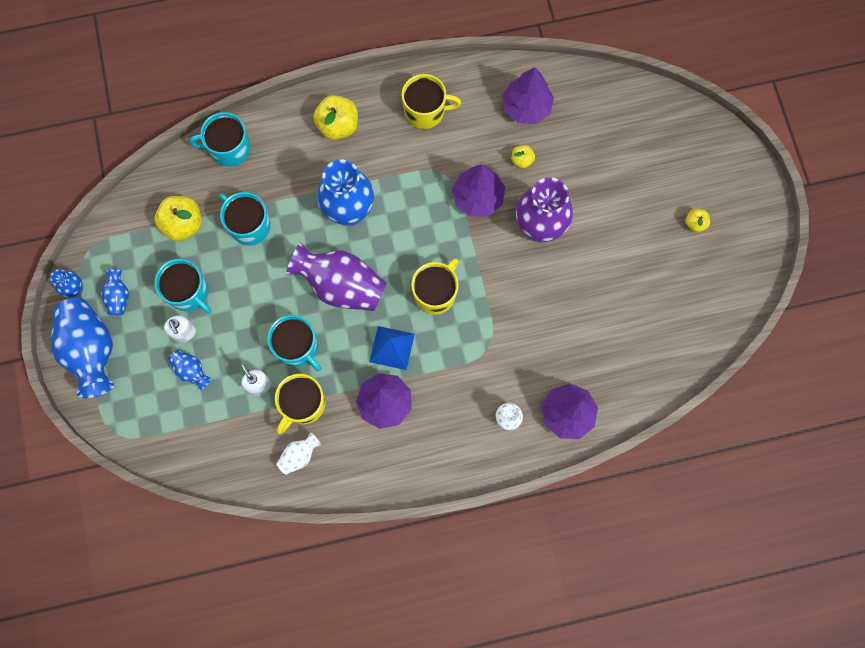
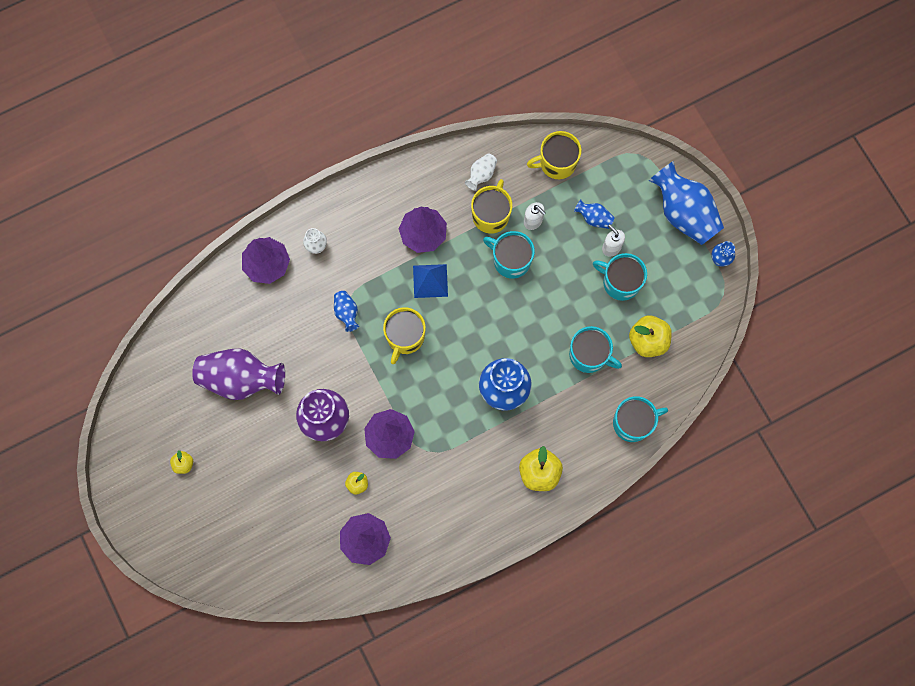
camera: 165 degrees right, 0 degrees up
blue vase [101,270,129,315] -> blue vase moved to [334,291,359,332]
purple vase [286,242,387,311] -> purple vase moved to [192,349,285,400]
yellow mug [402,74,461,129] -> yellow mug moved to [527,131,581,179]

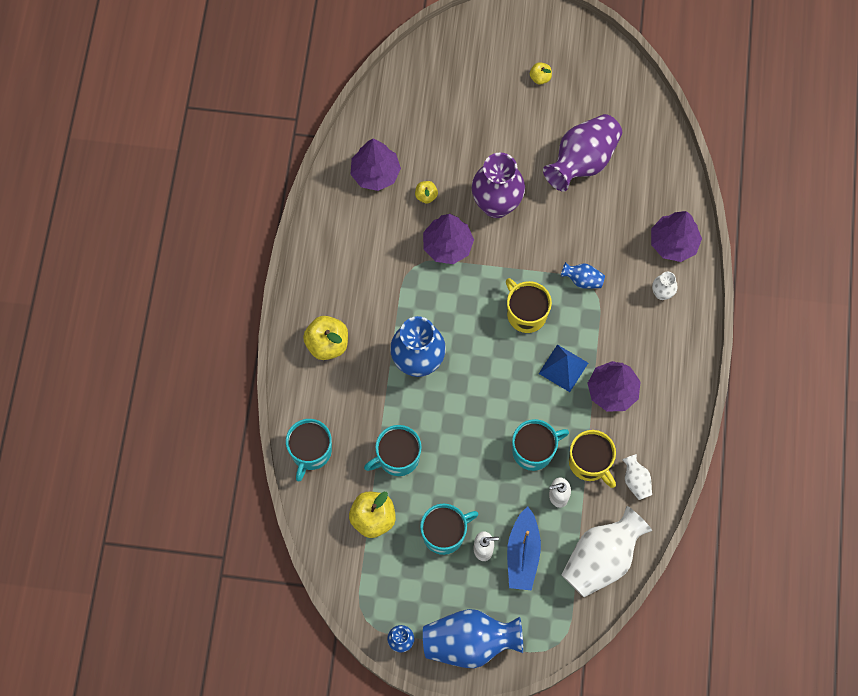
camera: 125 degrees right, 5 degrees down
yellow mug [527,131,581,179] -> white vase [562,506,652,597]
blue vase [574,199,615,229] -> blue boat [507,506,541,591]

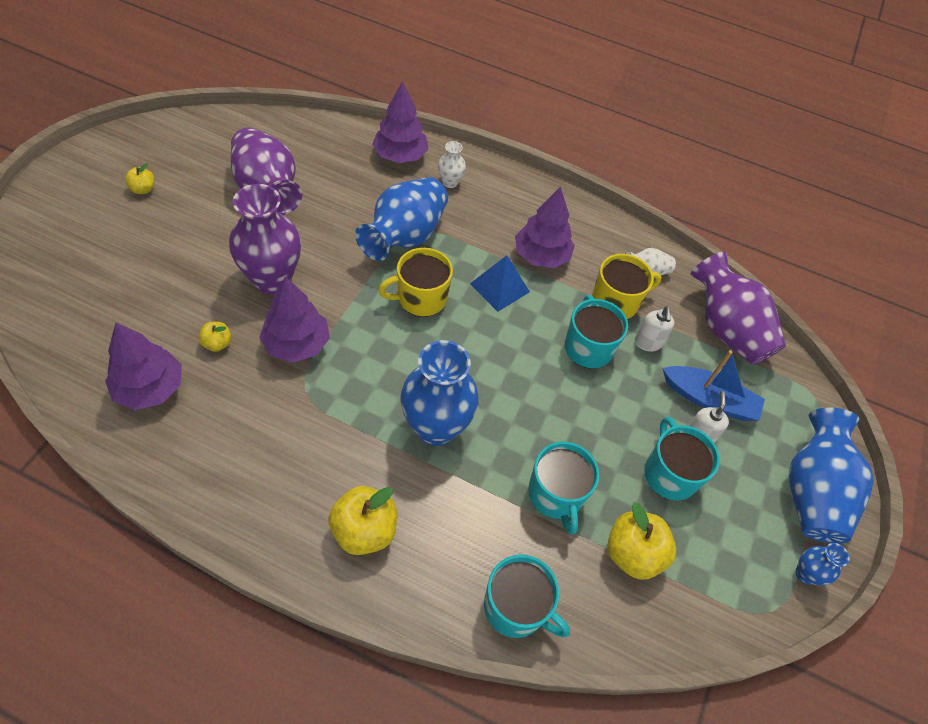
camera: 80 degrees left, 15 degrees down
blue vase [561,262,605,289] -> blue vase [355,177,448,261], size x2.14
white vase [562,506,652,597] -> purple vase [690,252,786,365]

